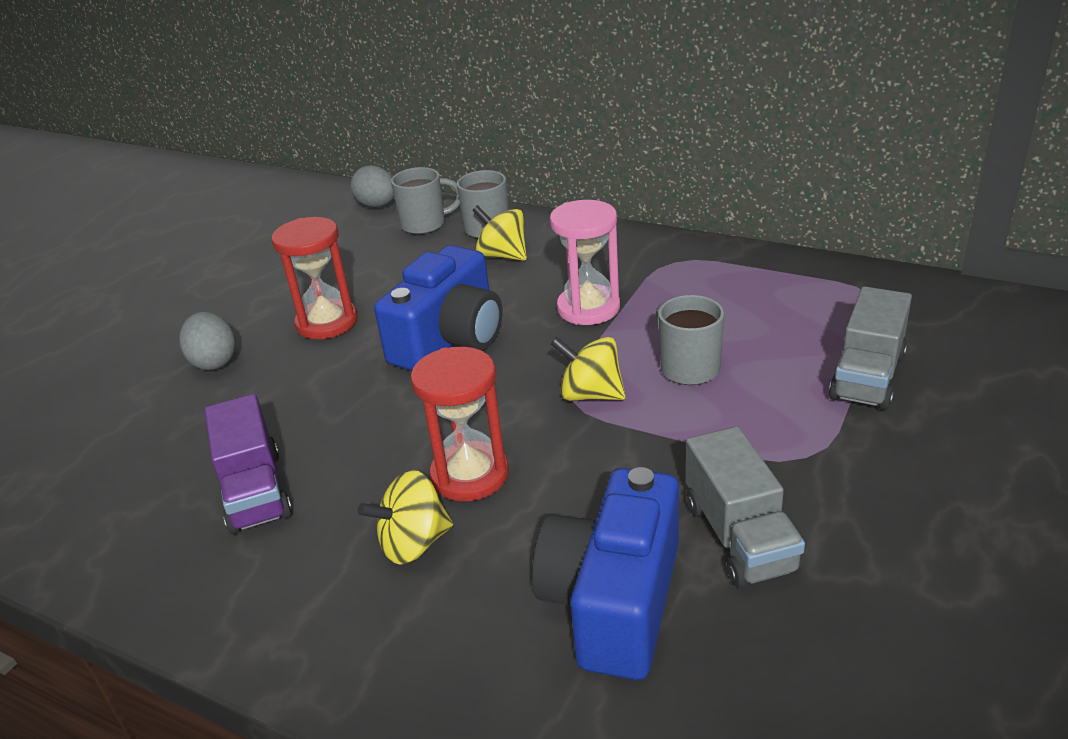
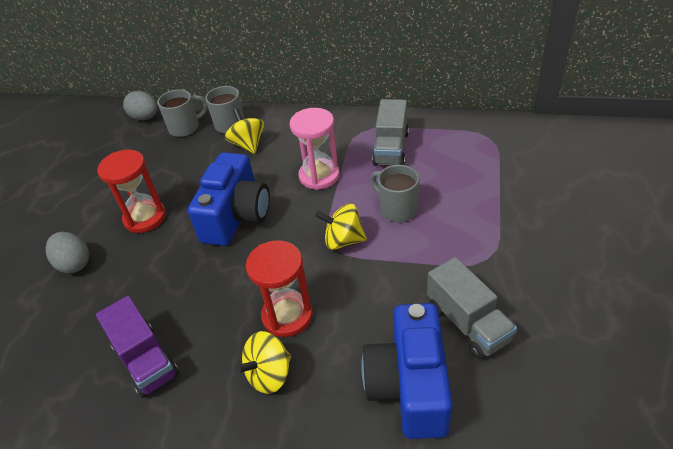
camera: 15 degrees left, 10 degrees up
yellow spinning top [472,205,527,261] -> yellow spinning top turned 45 degrees clockwise [225,108,264,154]
grey truck [829,286,912,410] -> grey truck moved to [372,99,409,166]

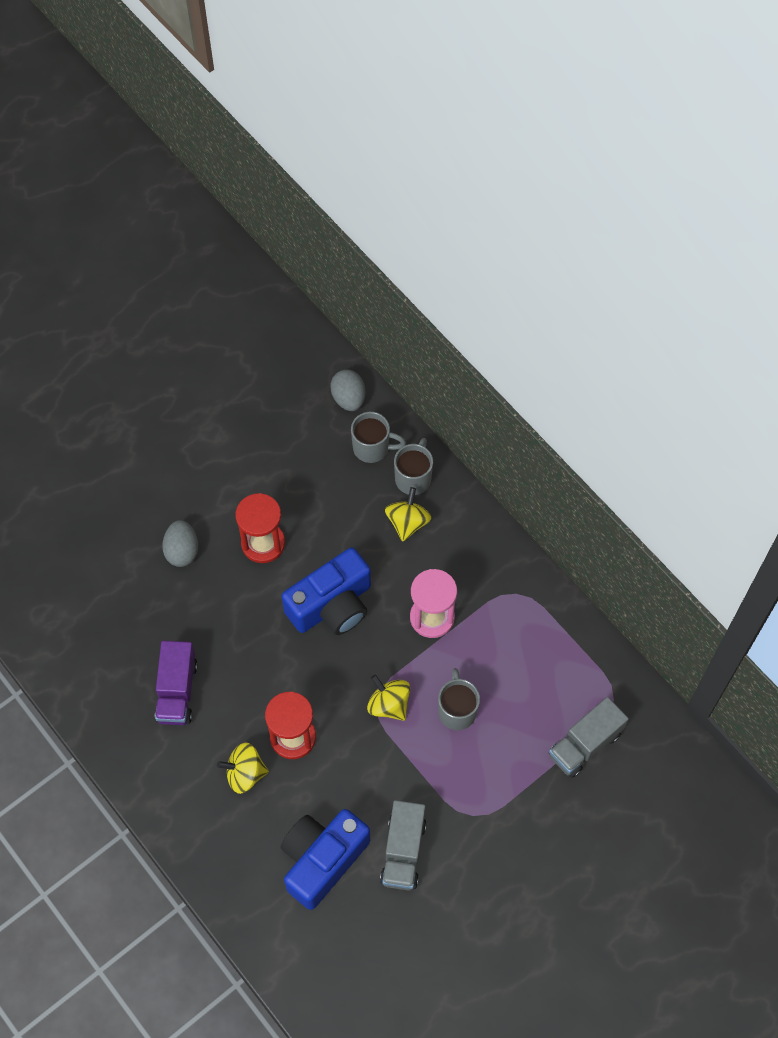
camera: 35 degrees right, 20 degrees up
grey truck [372,99,409,166] -> grey truck moved to [549,697,629,778]

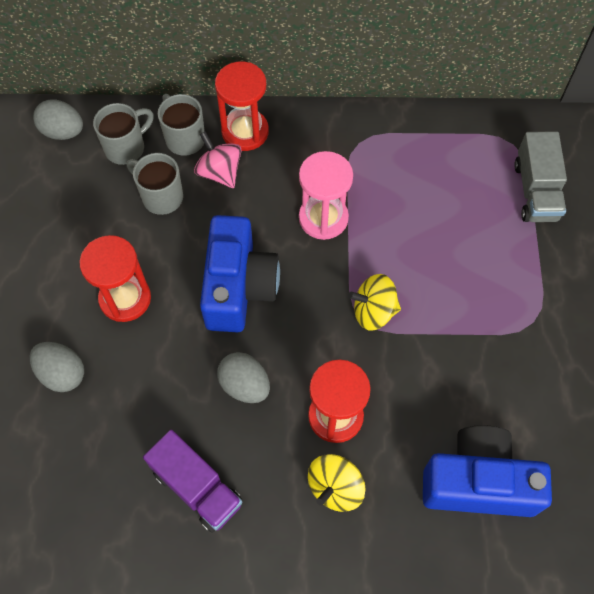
camera: 50 degrees left, 0 degrees up
blue camera [280,809,370,910] -> blue camera turned 105 degrees clockwise [423,425,552,517]
grey truck [380,800,426,891] -> none
yellow spinning top [385,487,432,541] -> pink spinning top [194,132,242,188]
grey mug [438,668,480,730] -> grey mug moved to [127,153,183,215]
none -> red hourglass [215,62,269,151]
none -> grey egg [217,352,270,403]

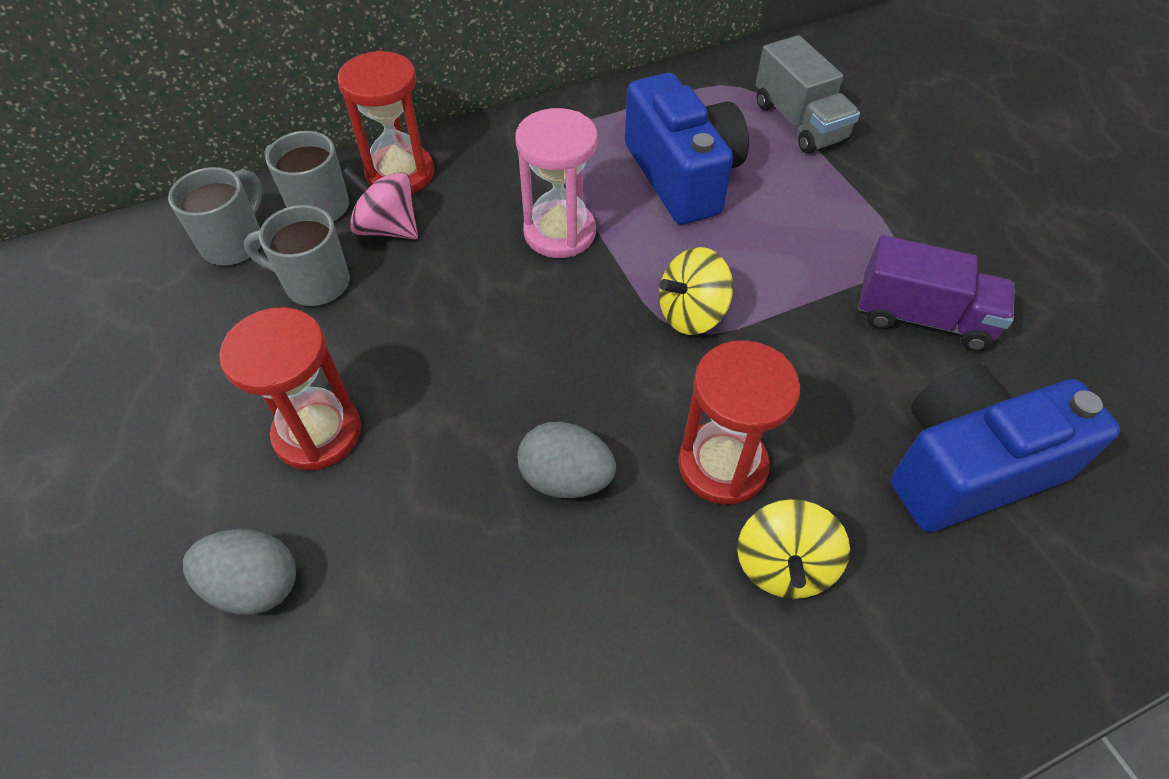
camera: 25 degrees left, 10 degrees down
grey egg [33,99,83,140] -> none
purple truck [143,430,243,533] -> purple truck moved to [858,235,1015,352]
blue camera [200,215,280,332] -> blue camera moved to [625,73,749,225]

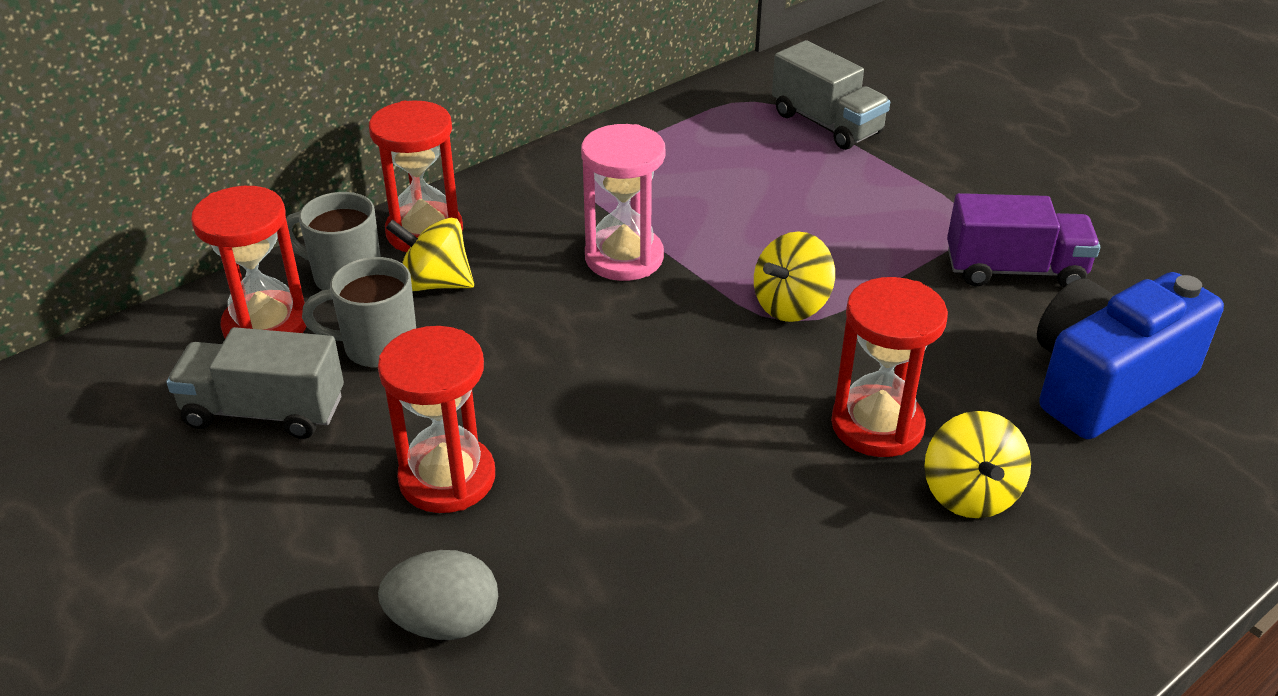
camera: 15 degrees left, 15 degrees down
grey mug [168,167,262,266] -> red hourglass [191,186,306,338]
pink spinning top [341,167,418,239] -> yellow spinning top [386,218,474,292]
grey egg [517,422,616,498] -> none
blue camera [625,73,749,225] -> none
none -> grey truck [166,327,344,439]

